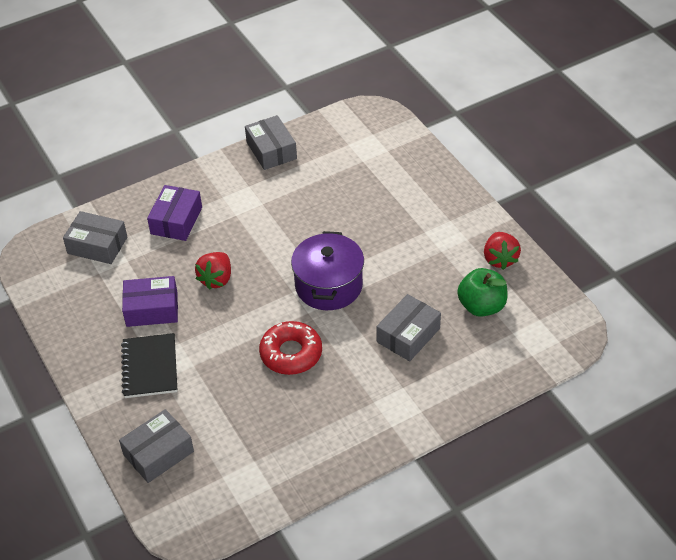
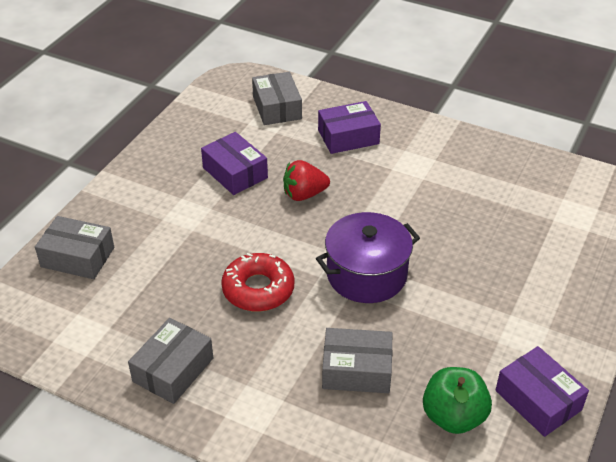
camera: 55 degrees right, 5 degrees down
black notebook [121,333,177,398] -> none
grey box [245,115,297,170] -> grey box moved to [128,318,213,404]
red strawberry [484,232,521,270] -> purple box [496,346,589,437]

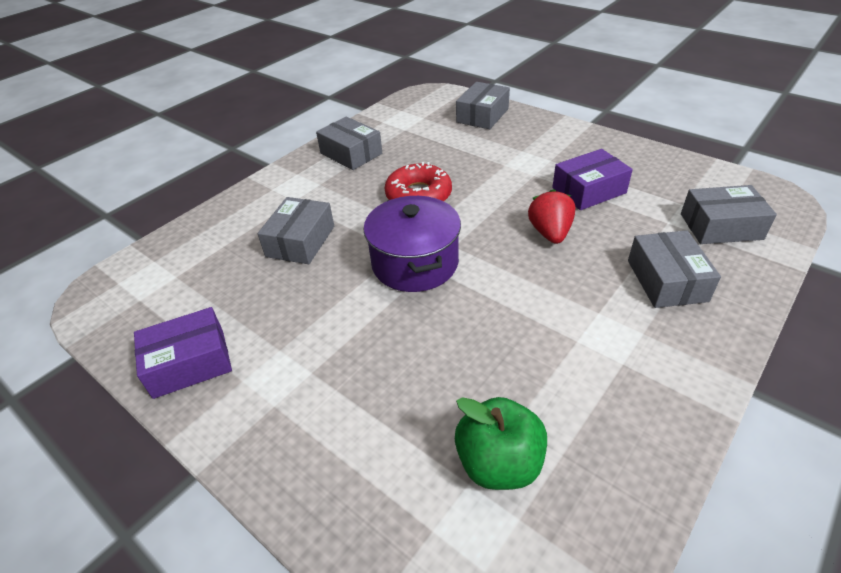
camera: 105 degrees right, 0 degrees up
purple box [318,101,381,154] -> grey box [628,230,721,308]
green apple [423,367,492,434] -> green apple moved to [455,397,547,490]

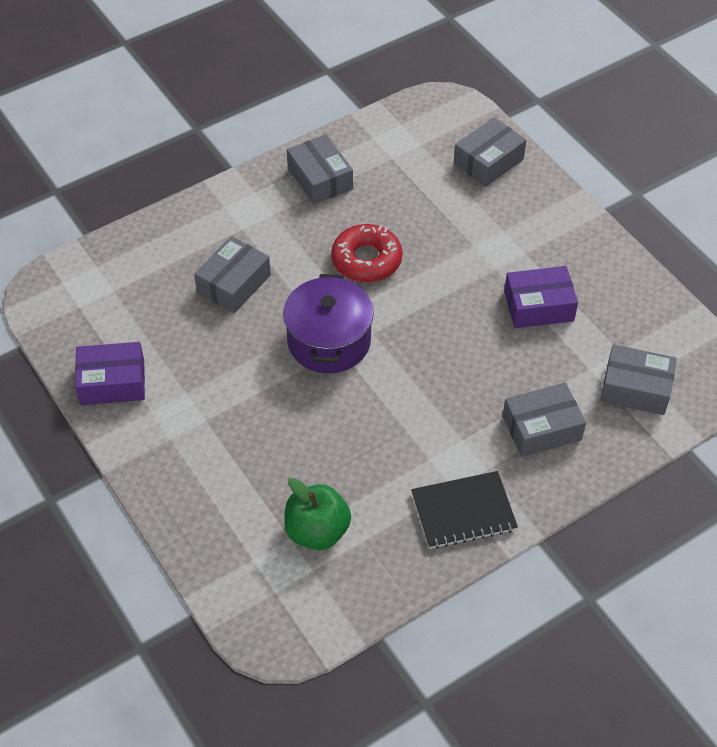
camera: 15 degrees right, 10 degrees up
red strawberry [528,189,575,244] -> none
grey box [628,230,721,308] -> grey box turned 60 degrees clockwise [503,383,586,457]
none -> black notebook [411,471,518,549]

